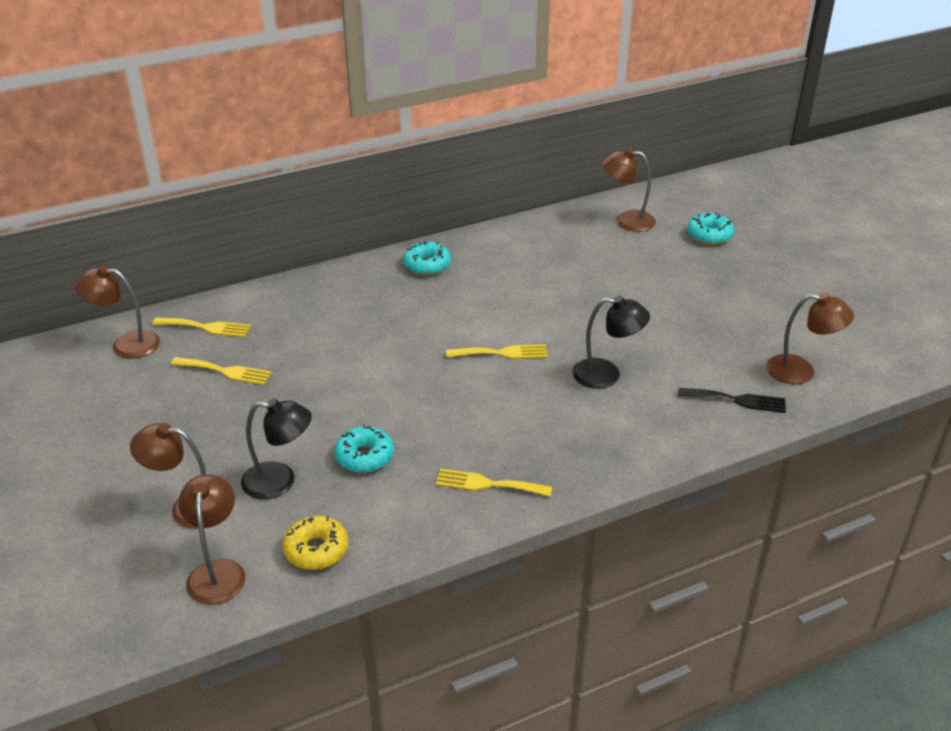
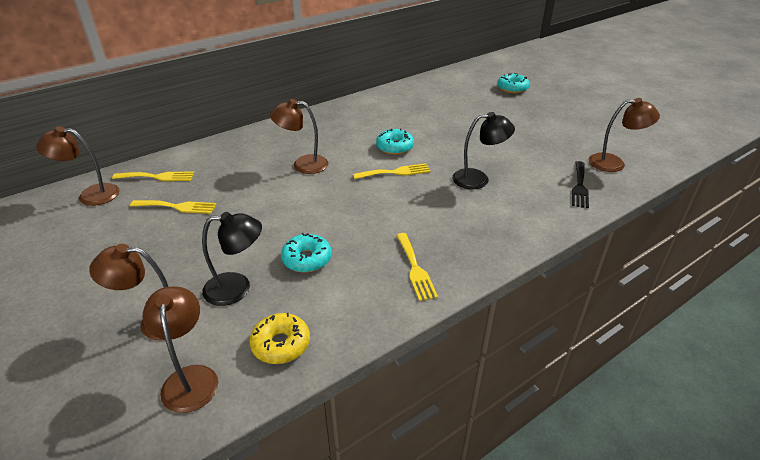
camera: 10 degrees left, 0 degrees up
turquoise donut [403,241,451,275] -> turquoise donut moved to [376,128,414,155]
yellow fork [436,468,552,496] -> yellow fork turned 105 degrees counterclockwise [396,233,438,301]
brown lamp [602,148,656,232] -> brown lamp moved to [270,99,329,174]
black fork [678,388,786,413] -> black fork turned 105 degrees clockwise [572,161,589,208]

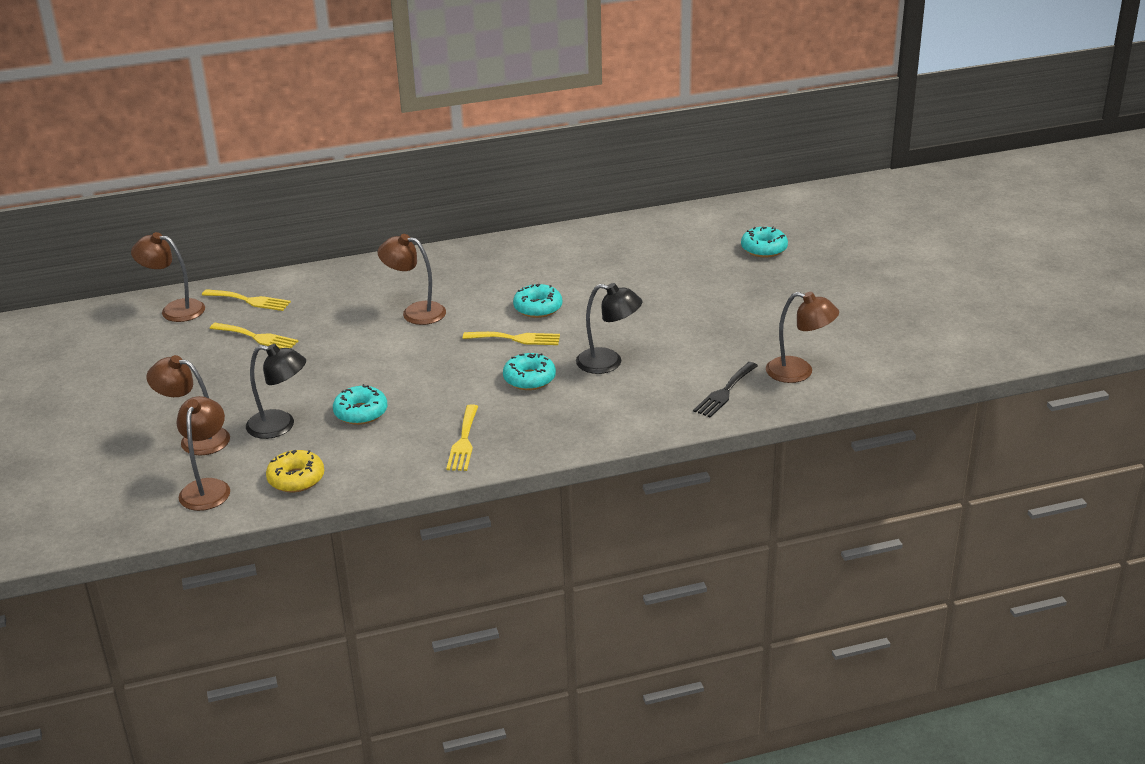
camera: 20 degrees right, 5 degrees down
none -> turquoise donut [503,353,556,390]

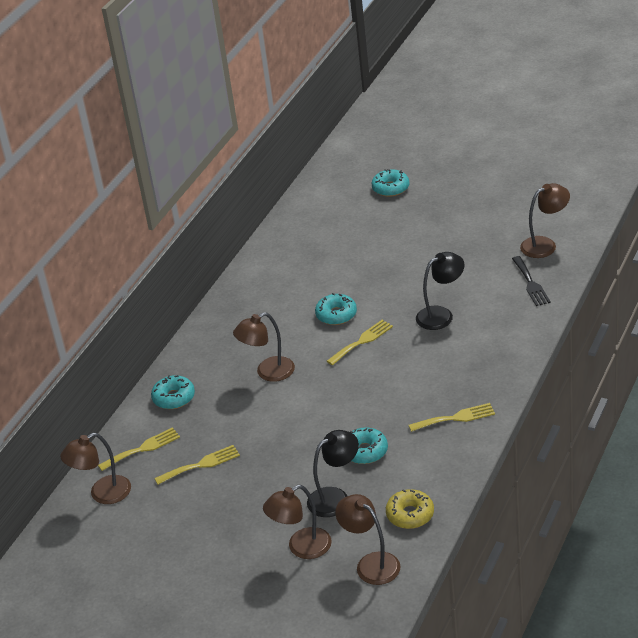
camera: 45 degrees left, 5 degrees up
yellow fork [446,404,478,471] -> yellow fork turned 60 degrees counterclockwise [409,403,495,432]
turquoise donut [503,353,556,390] -> turquoise donut moved to [151,375,195,409]

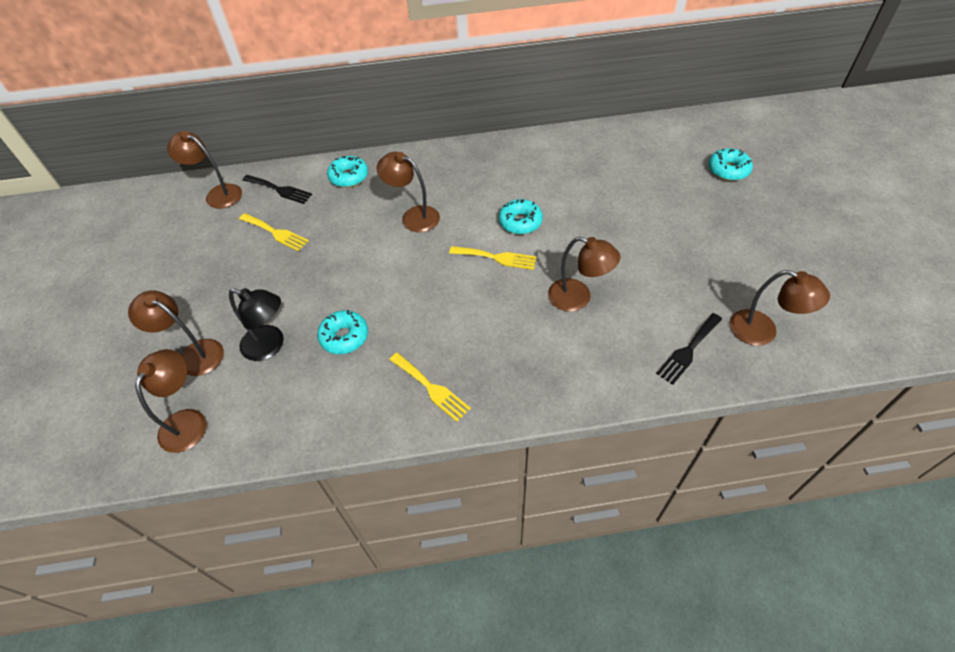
camera: 55 degrees right, 15 degrees up
yellow fork [98,427,180,471] -> black fork [242,175,312,204]
yellow donut [386,489,434,529] -> none
black lamp [416,252,465,330] -> brown lamp [548,237,620,311]

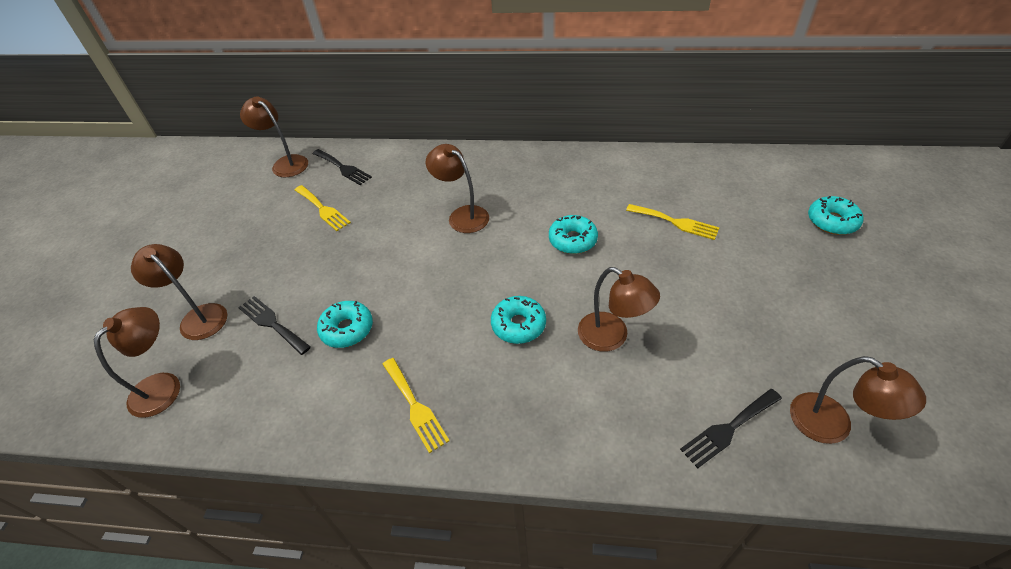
camera: 15 degrees right, 5 degrees down
black lamp [229,288,284,361] -> black fork [238,296,311,355]
turquoise donut [327,156,368,187] -> turquoise donut moved to [491,296,546,344]
yellow fork [449,246,537,270] -> yellow fork moved to [626,204,719,240]

